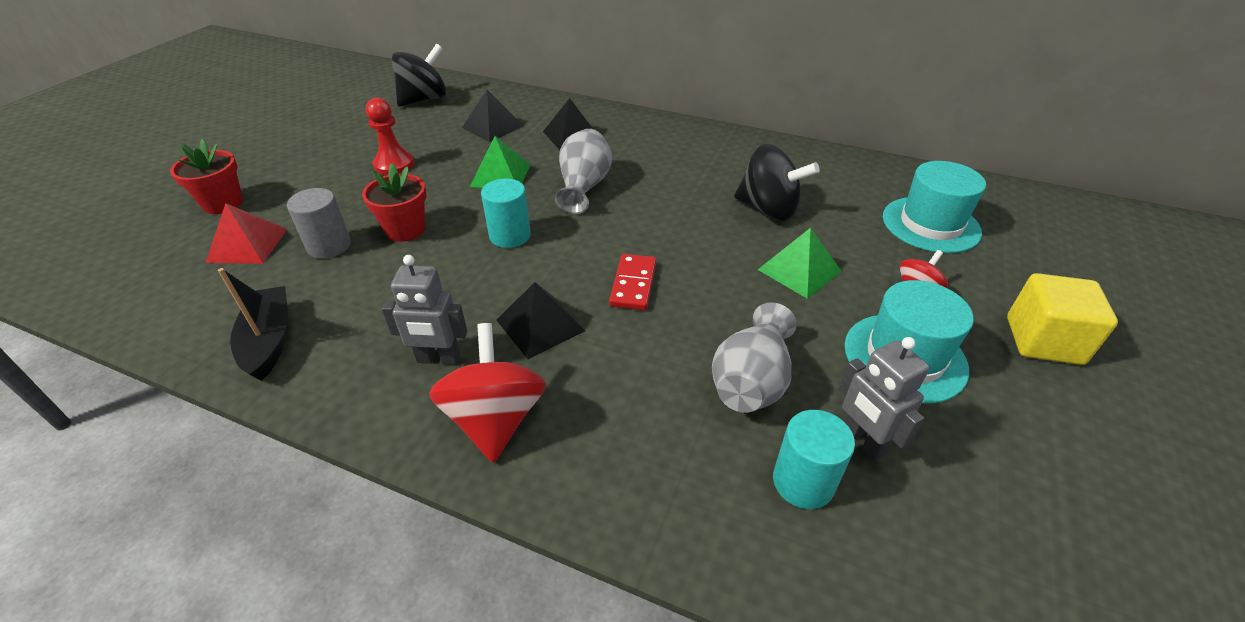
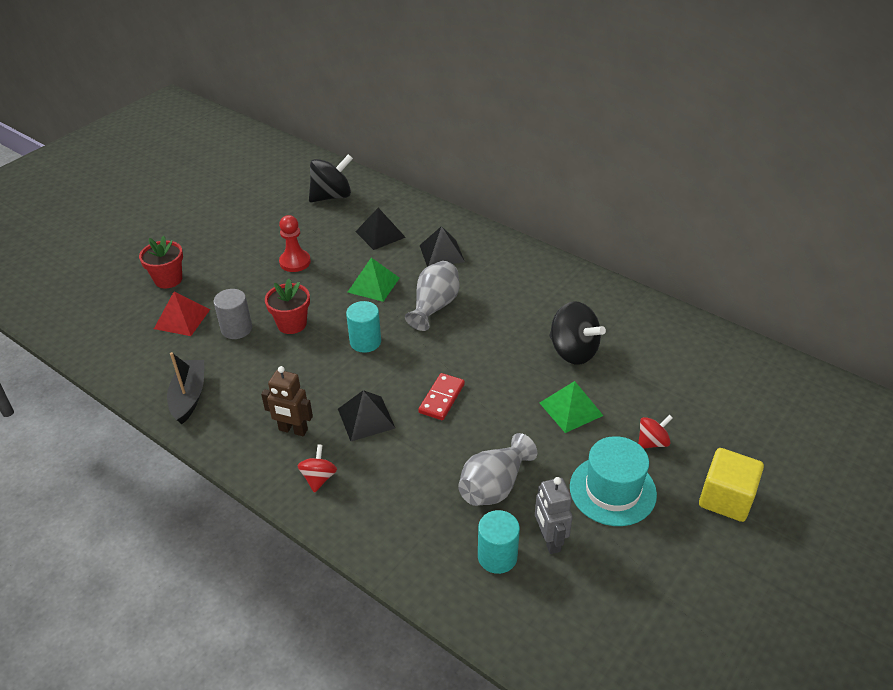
camera: 15 degrees right, 0 degrees up
grey robot [382,255,467,365] -> brown robot [261,366,313,436]
red spinning top [429,323,546,463] -> red spinning top [298,444,337,493], size x0.55
turquoise hat [883,161,986,253] -> none

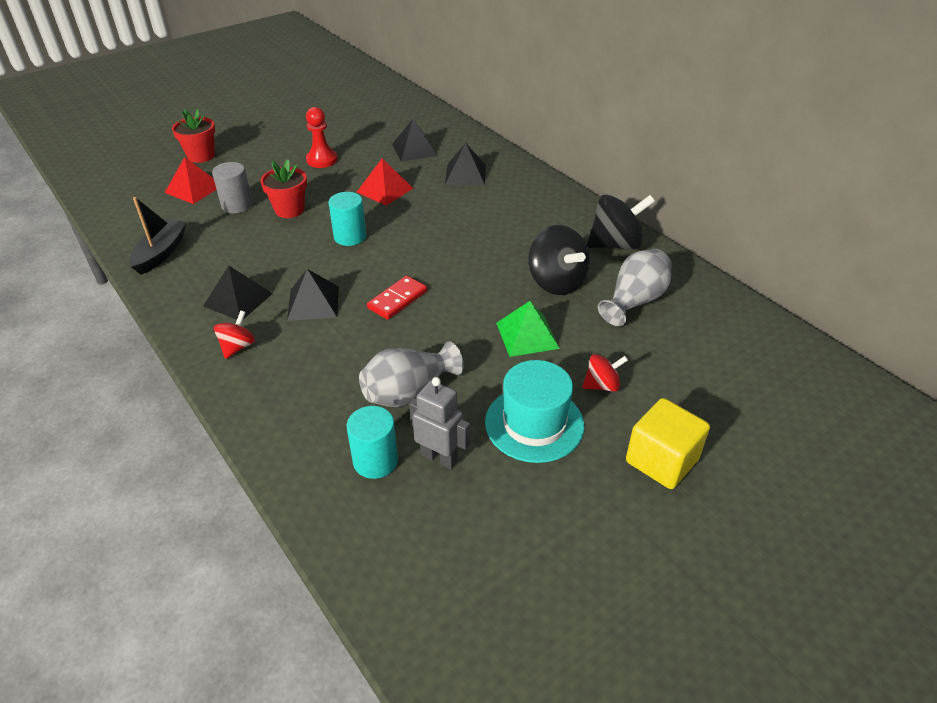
camera: 15 degrees right, 0 degrees up
brown robot [261,366,313,436] -> black pyramid [203,266,273,320]
black spinning top [309,154,353,202] -> black spinning top moved to [587,194,655,249]
green pyramid [348,257,400,302] -> red pyramid [357,158,413,206]
grey vase [405,261,460,331] -> grey vase moved to [598,249,672,326]
grey robot [535,477,573,554] -> grey robot turned 120 degrees clockwise [409,377,470,470]

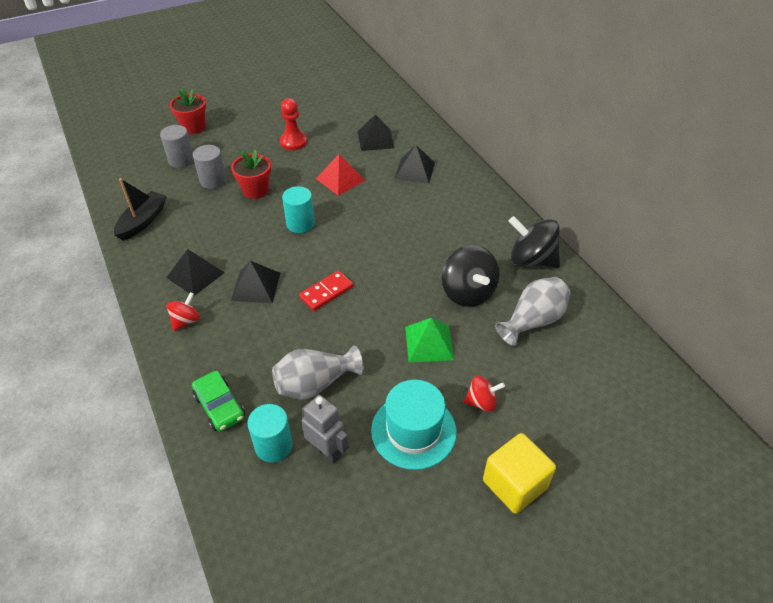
camera: 10 degrees right, 5 degrees up
red pyramid [165,157,217,204] -> grey cylinder [160,125,194,168]
black spinning top [587,194,655,249] -> black spinning top turned 150 degrees counterclockwise [508,216,560,268]
none -> green car [192,371,245,431]

